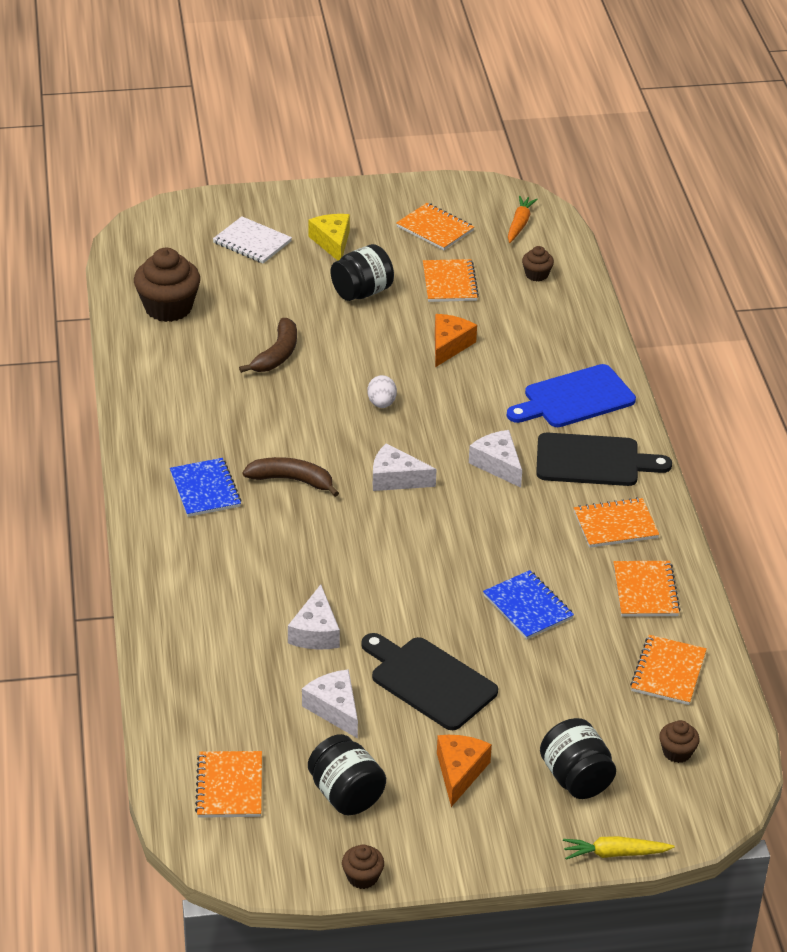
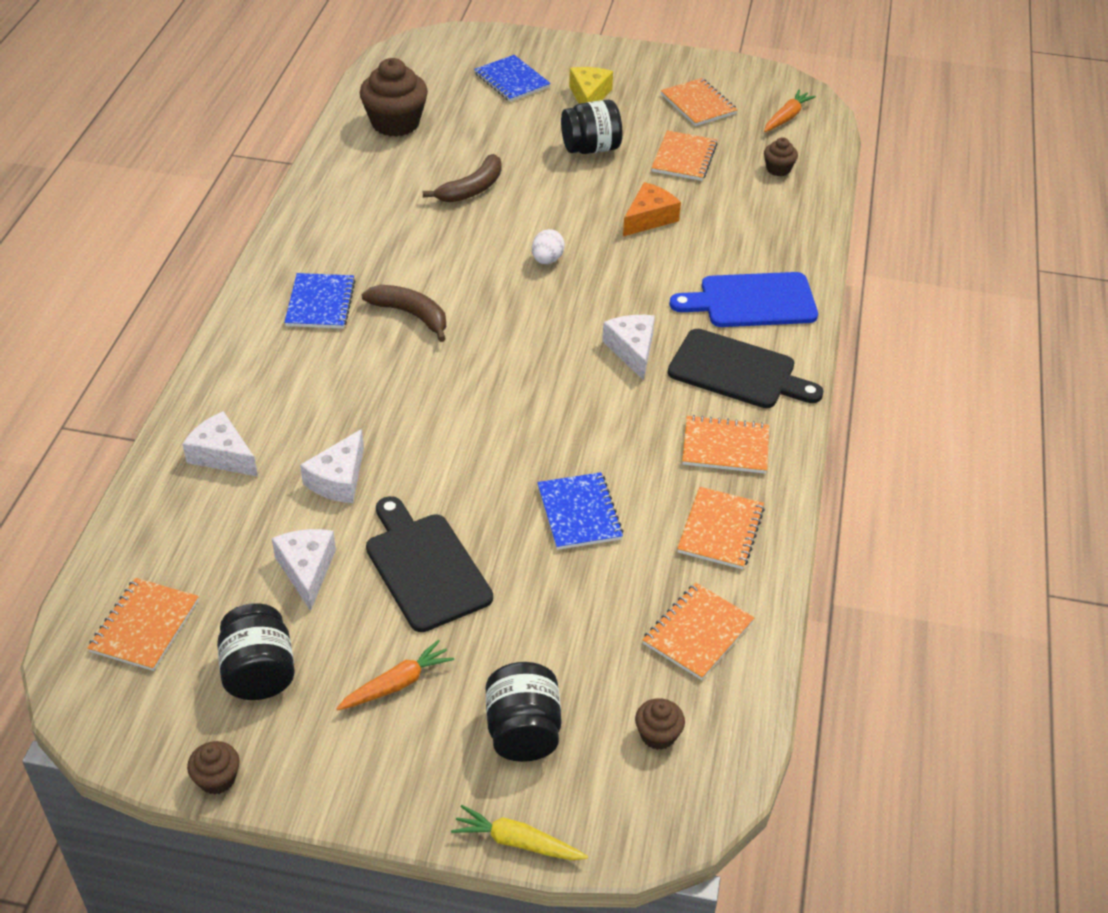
camera: 20 degrees right, 5 degrees up
white notebook [213,216,292,264] -> blue notebook [474,55,551,102]
white cheese [373,443,437,491] -> white cheese moved to [182,411,258,476]
orange cheese [437,735,492,807] -> orange carrot [336,640,454,711]

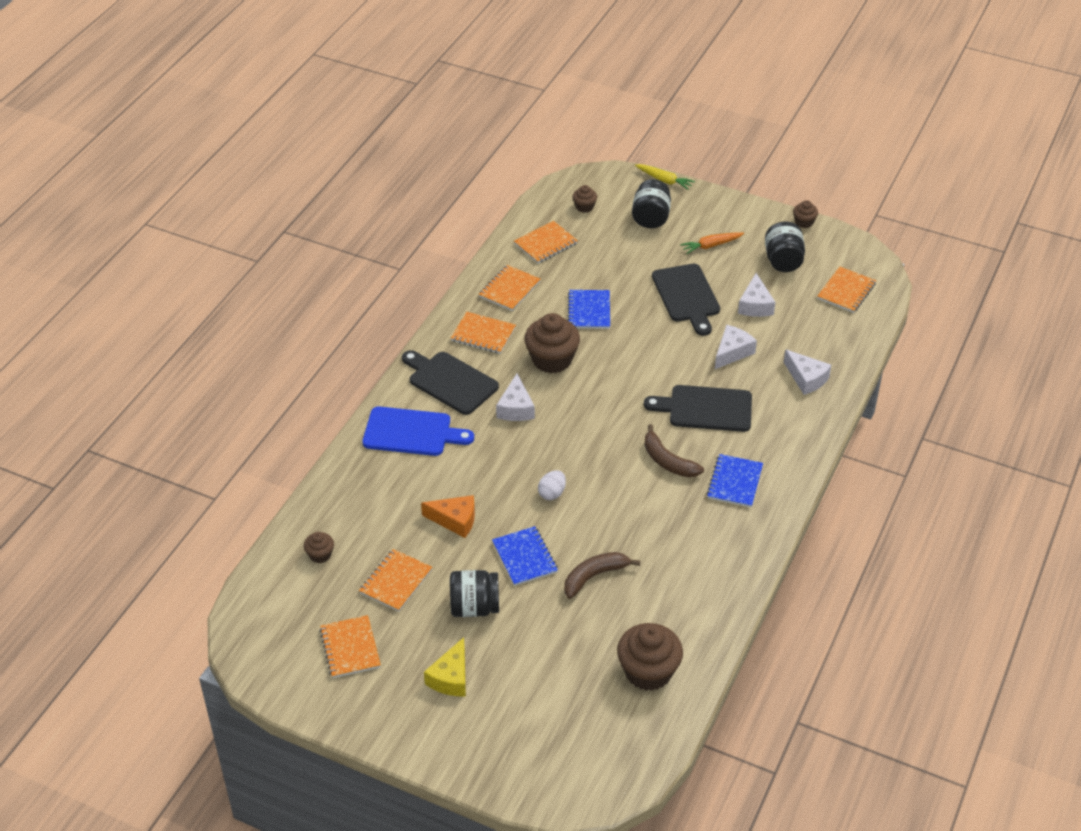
camera: 165 degrees left, 0 degrees up
blue notebook [474,55,551,102] -> blue notebook moved to [492,526,558,586]
orange cheese [623,182,681,236] -> orange cheese turned 135 degrees counterclockwise [421,495,475,538]
orange carrot [764,90,816,132] -> none
none -> brown cupcake [524,313,580,373]
none -> black cutting board [644,385,752,432]

